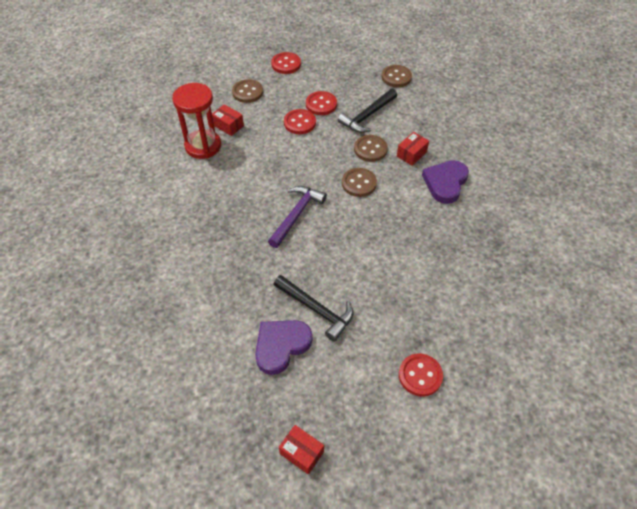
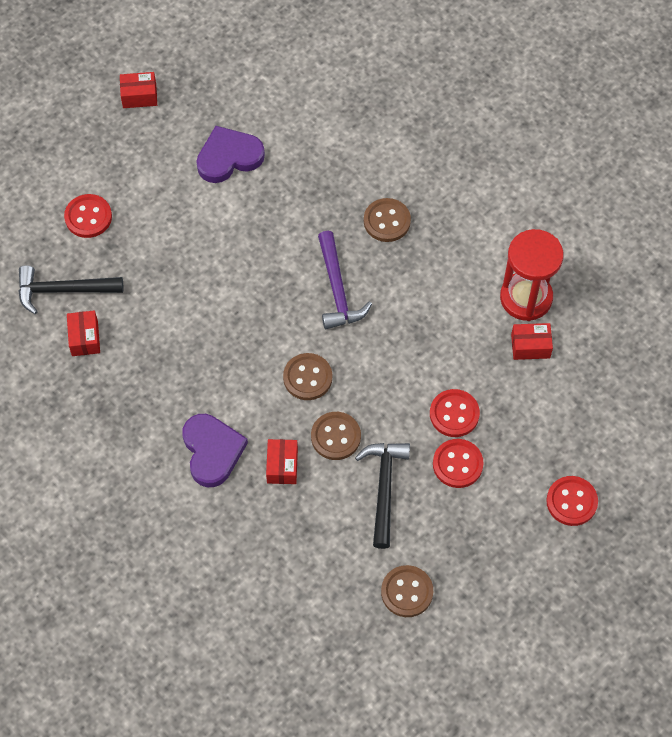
camera: 140 degrees right, 10 degrees up
brown button [232,79,263,103] -> brown button moved to [364,198,411,242]
purple heart [255,320,313,375] -> purple heart turned 120 degrees counterclockwise [196,126,265,183]
black hammer [273,275,353,342] -> black hammer moved to [18,265,123,314]
none -> red box [67,310,100,356]

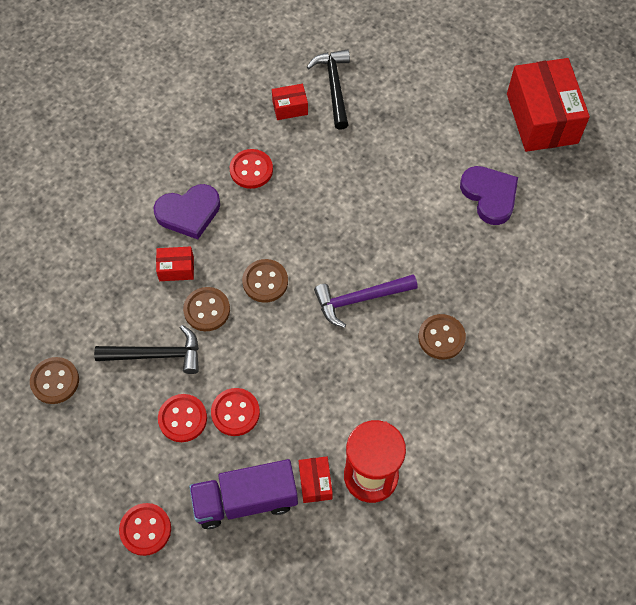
camera: 85 degrees right, 0 degrees up
red button [64,194,112,238] -> red button moved to [230,149,273,189]
red box [120,72,157,108] -> red box [507,58,590,152], size x2.26
none -> purple truck [189,459,298,529]

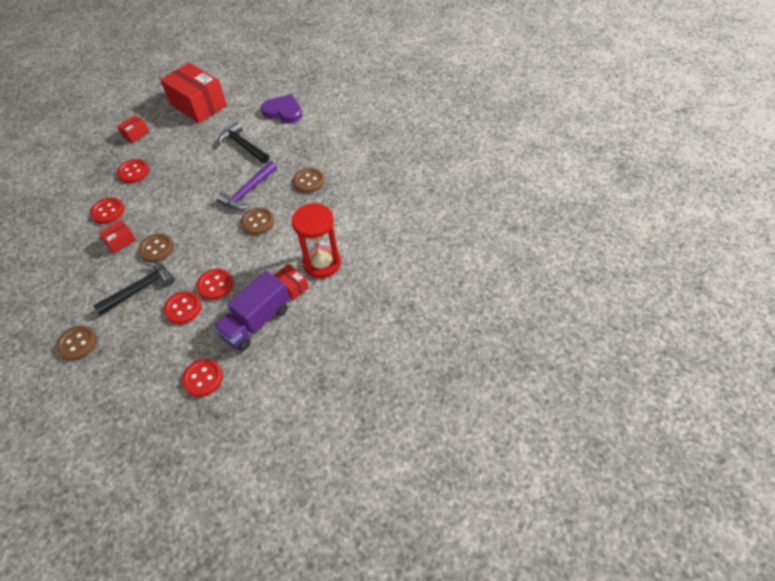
camera: 35 degrees left, 10 degrees down
purple heart [153,184,220,239] -> red button [90,198,125,224]
brown button [242,259,288,303] -> brown button moved to [241,208,274,235]
black hammer [307,49,350,130] -> black hammer moved to [218,122,269,163]
red box [507,58,590,152] -> red box moved to [160,63,227,123]

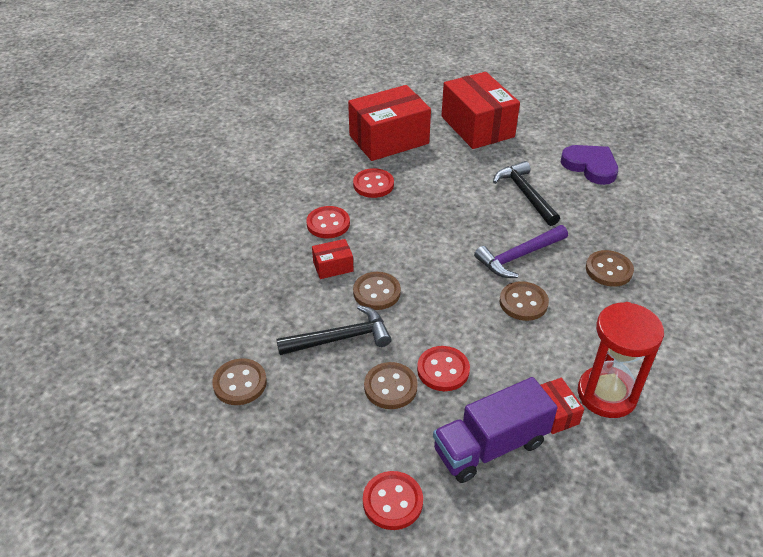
camera: 20 degrees right, 10 degrees down
red box [117,115,150,143] -> red box [348,85,431,161], size x2.26
red button [164,291,202,324] -> brown button [364,362,418,409]

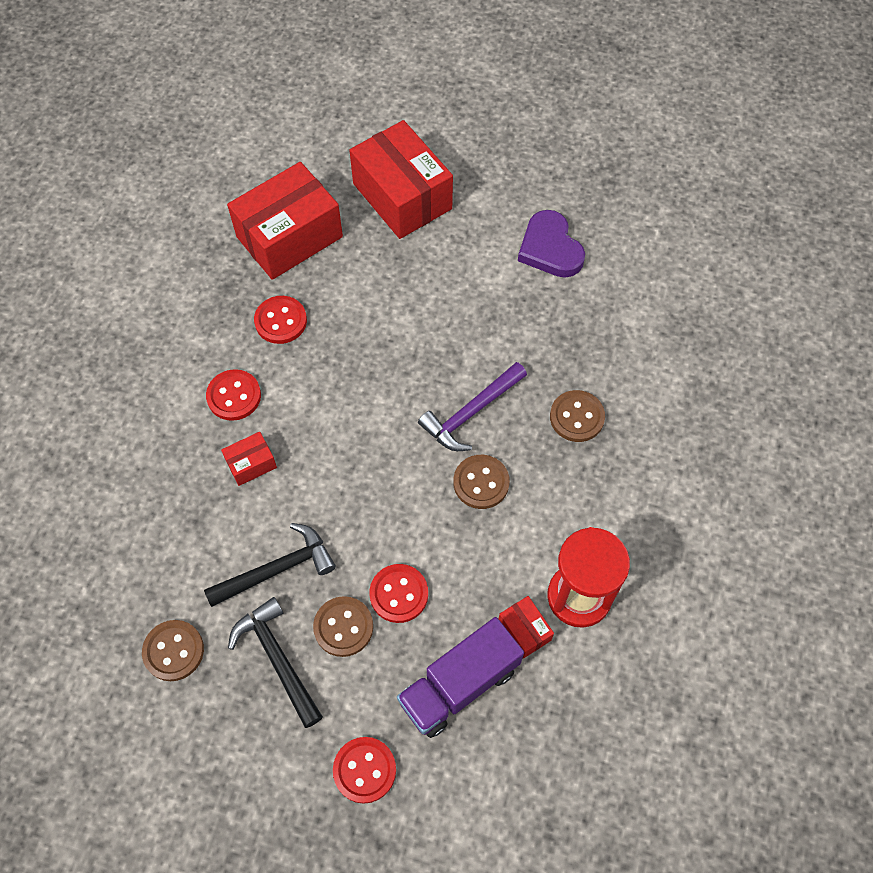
camera: 10 degrees left, 20 degrees up
brown button [353,272,401,310] -> none
black hammer [493,161,560,226] -> black hammer moved to [228,597,323,728]
purple heart [561,145,618,185] -> purple heart turned 150 degrees counterclockwise [518,210,585,277]

